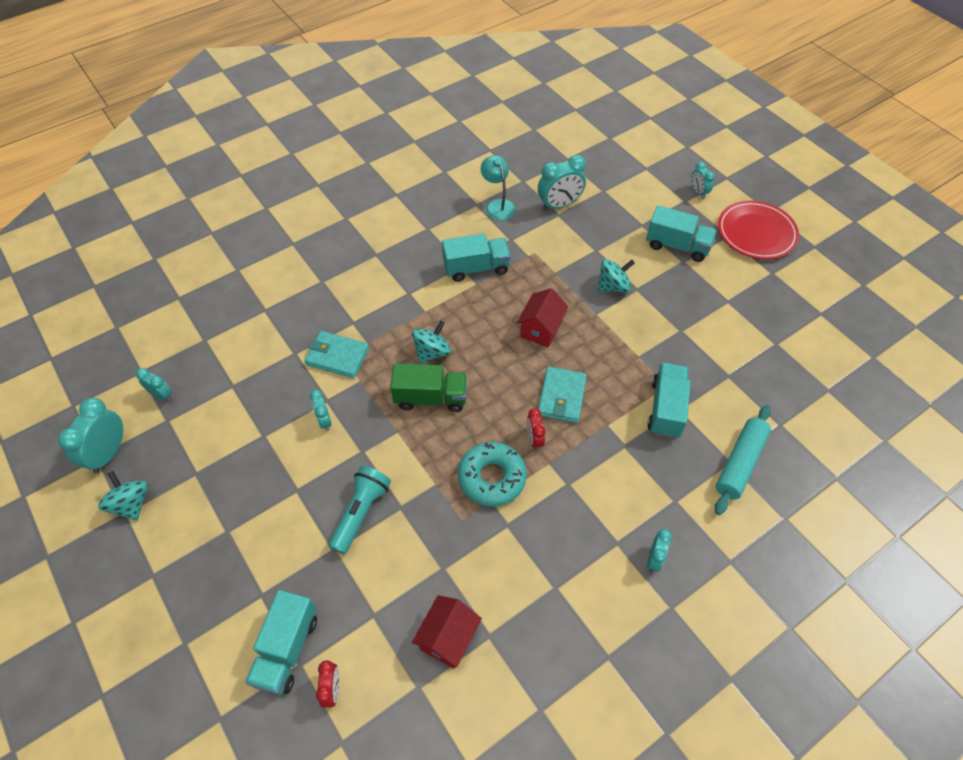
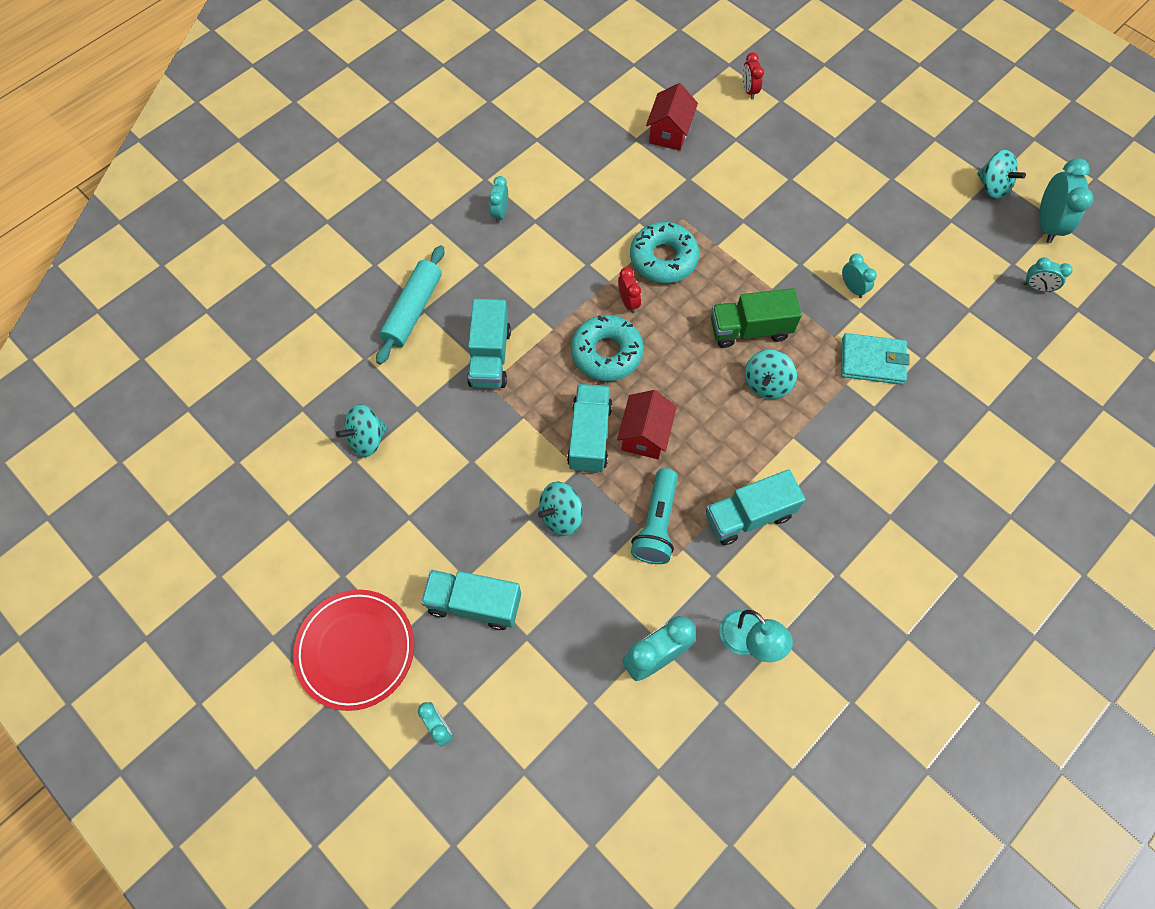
camera: 170 degrees right, 10 degrees up
turquoise truck [245,590,317,695] -> turquoise truck moved to [567,384,613,473]
turquoise flashlight [328,466,391,554] -> turquoise flashlight moved to [631,468,678,564]
turquoise wallet [538,367,587,423] -> turquoise donut [571,315,644,381]
none -> turquoise spinning top [336,404,387,457]

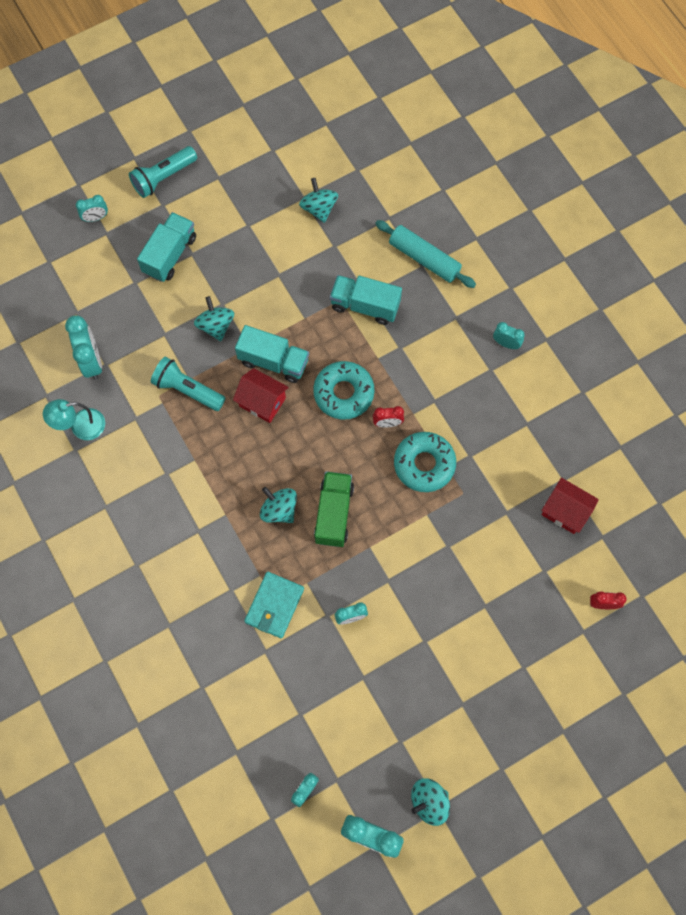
camera: 105 degrees right, 5 degrees up
red plate [293,590,414,711] -> turquoise flashlight [129,146,197,198]
turquoise truck [706,469,805,545] -> none

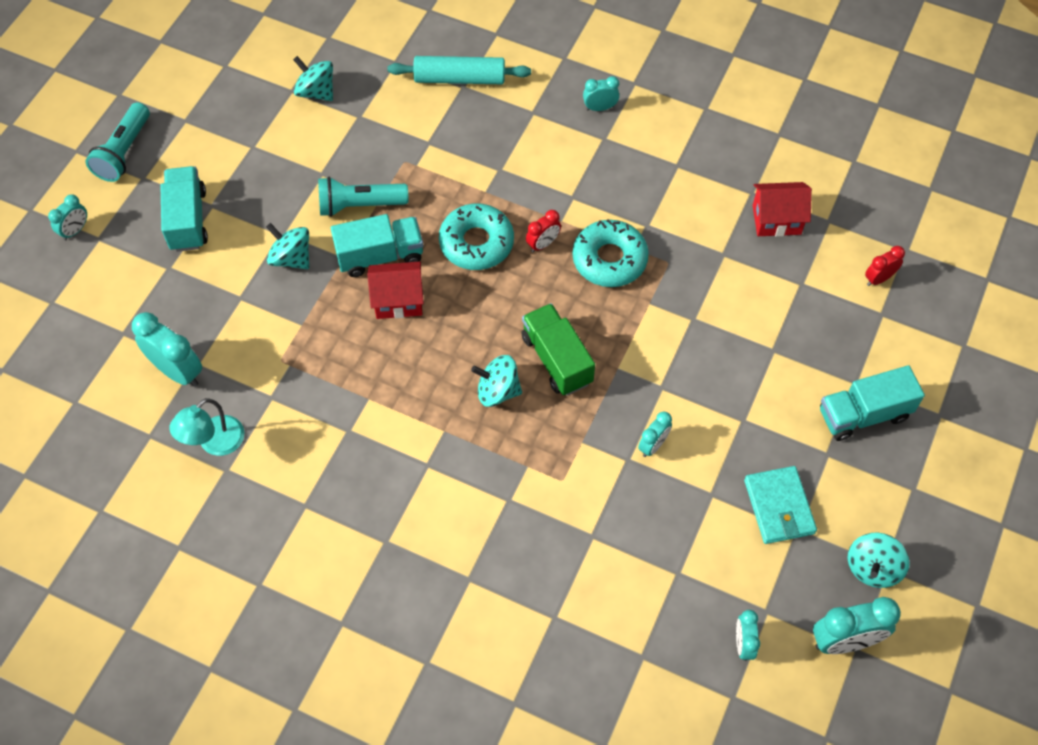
camera: 35 degrees left, 10 degrees down
turquoise flashlight [151,357,225,411] -> turquoise flashlight moved to [318,177,408,217]
turquoise wallet [244,572,304,638] -> turquoise wallet moved to [744,466,817,544]
turquoise truck [330,275,402,325] -> turquoise truck moved to [820,365,925,441]

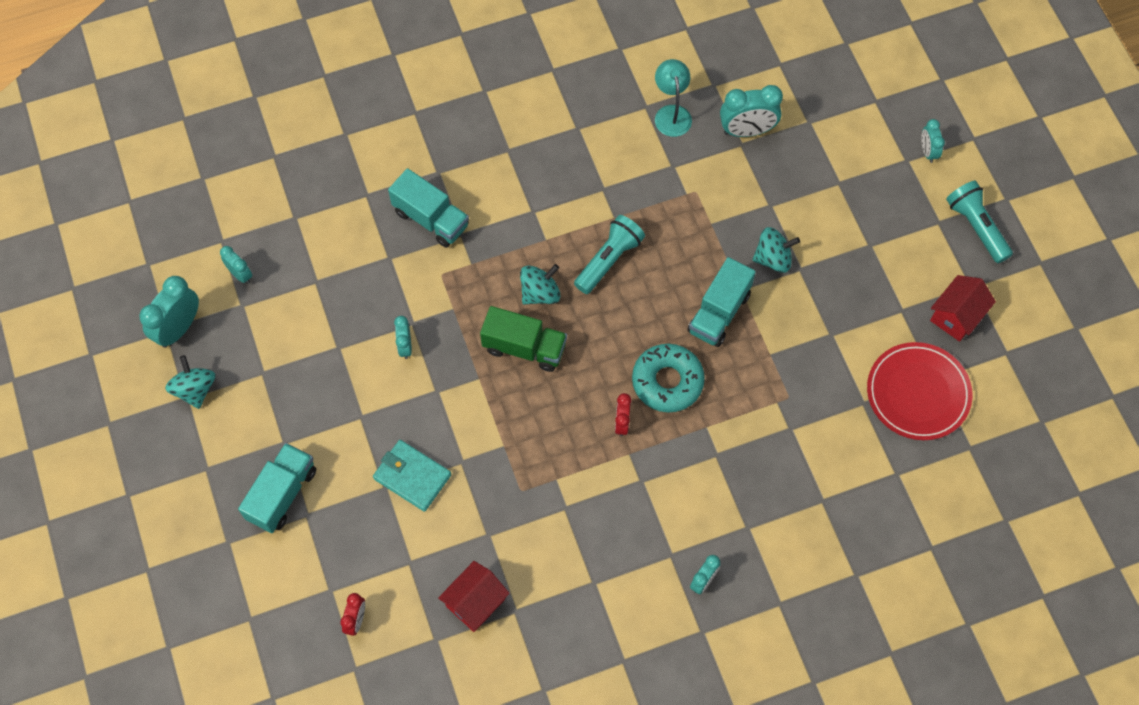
camera: 135 degrees right, 5 degrees up
turquoise truck [161,166,208,252] -> turquoise truck moved to [388,168,469,248]
turquoise spinning top [293,56,333,101] -> red plate [867,342,972,440]
turquoise flashlight [318,177,408,217] -> turquoise flashlight moved to [574,215,645,294]
red house [367,262,424,319] -> red house moved to [930,275,996,342]
turquoise rolling pin [387,56,531,84] -> none
turquoise donut [572,219,649,287] -> none
turquoise wallet [744,466,817,544] -> turquoise wallet moved to [373,440,451,512]

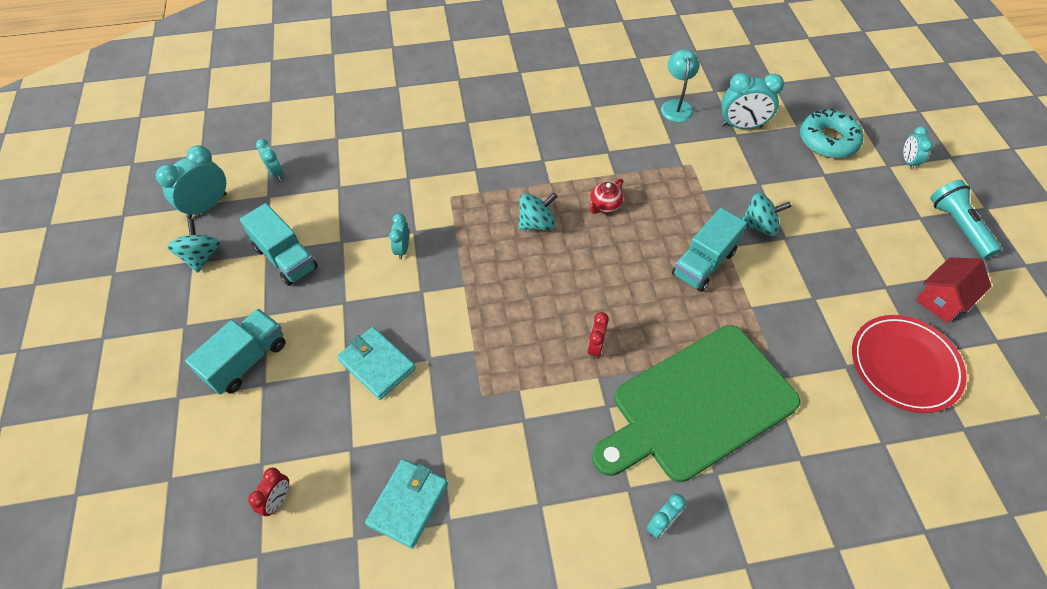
camera: 10 degrees right, 10 degrees down
turquoise truck [388,168,469,248] -> turquoise truck moved to [240,203,318,286]
red house [438,561,510,632] -> turquoise wallet [365,459,448,549]
green truck [480,306,567,372] -> none
turquoise flashlight [574,215,645,294] -> red teapot [589,179,623,214]
turquoise donut [632,344,705,413] -> turquoise donut moved to [800,109,864,158]
none -> green cutting board [592,325,800,482]

